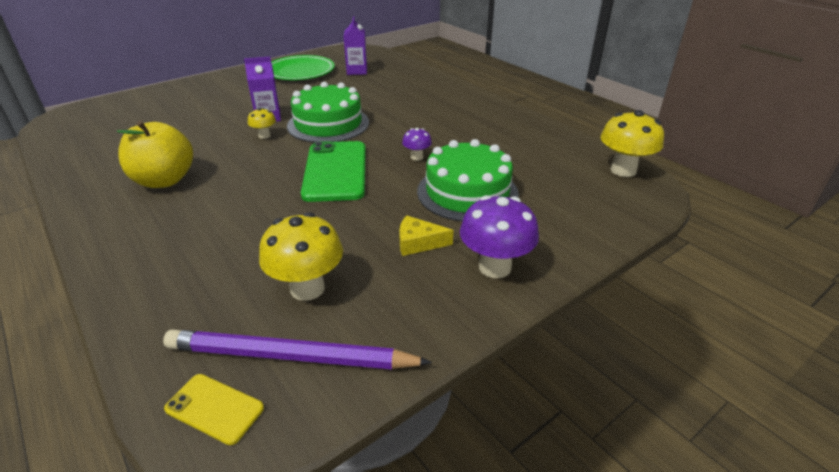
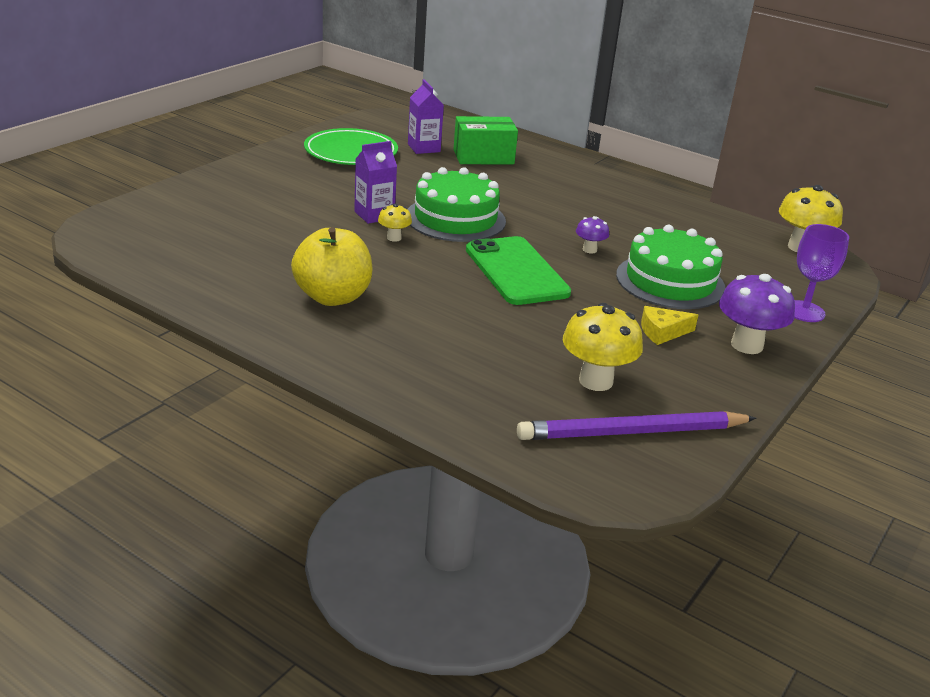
camera: 20 degrees left, 5 degrees down
yellow phone [164,374,264,445] -> none
none -> green box [453,116,518,164]
none -> purple goblet [794,224,849,322]

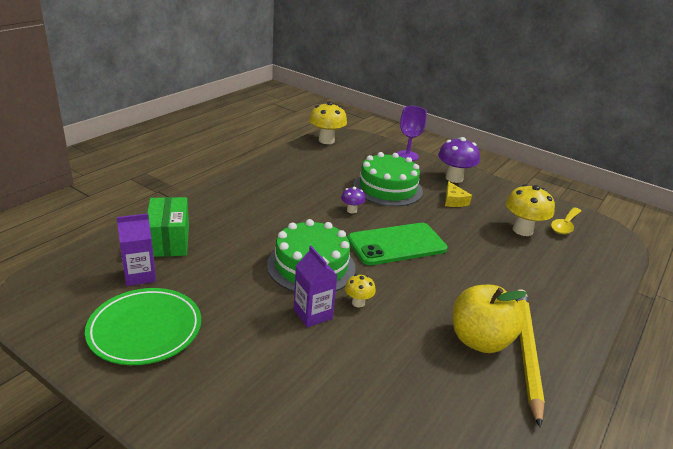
camera: 90 degrees left, 0 degrees up
purple pencil [517,411,757,440] -> yellow spoon [551,207,581,234]
none -> yellow pencil [516,289,545,428]

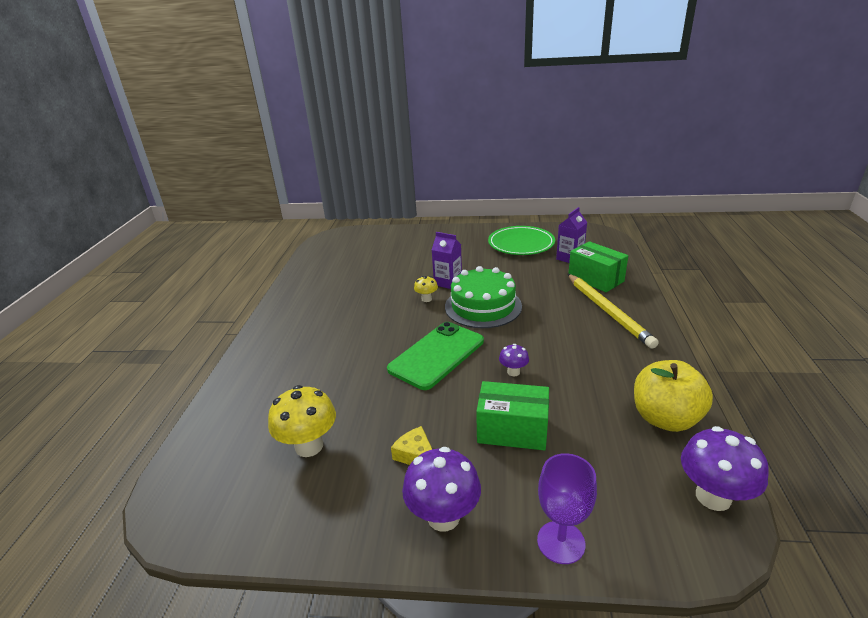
camera: 155 degrees right, 0 degrees up
yellow mushroom [309,101,347,144] -> purple mushroom [681,426,769,511]
green cake [353,152,423,206] -> green box [476,381,549,450]
yellow apple [453,285,527,353] -> yellow apple moved to [634,360,713,432]
yellow pencil [516,289,545,428] -> yellow pencil moved to [568,274,659,349]
yellow spoon [551,207,581,234] -> none

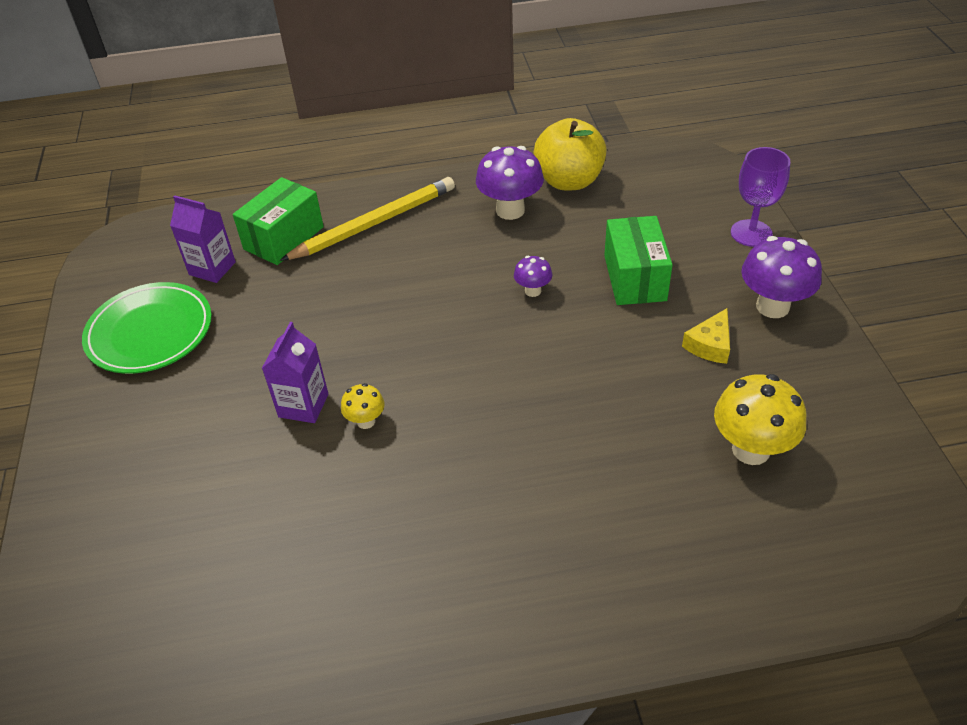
camera: 105 degrees left, 15 degrees up
green phone [387,322,484,390] -> none
green cake [445,266,522,328] -> none
purple mushroom [681,426,769,511] -> purple mushroom moved to [476,146,544,220]

